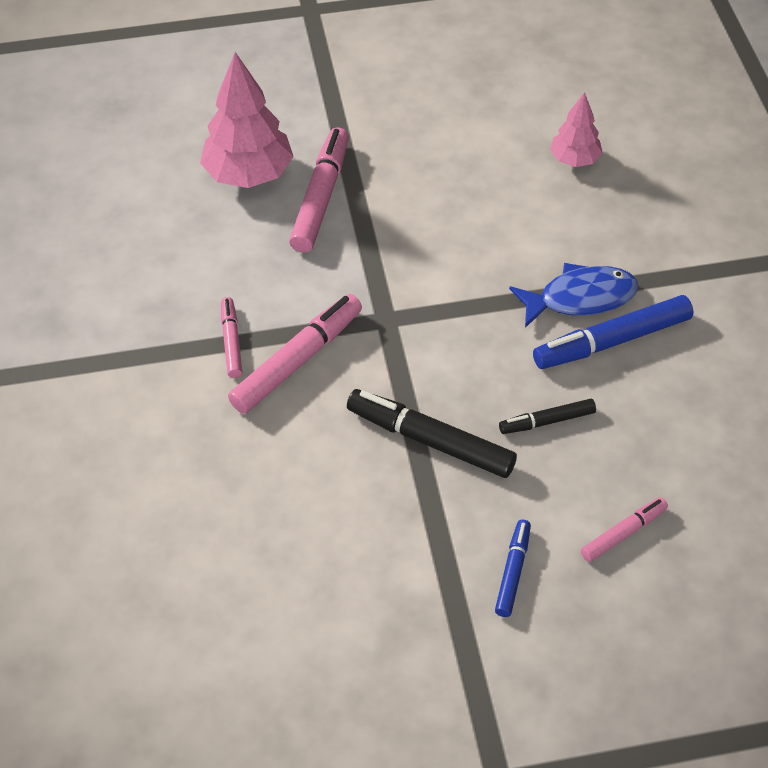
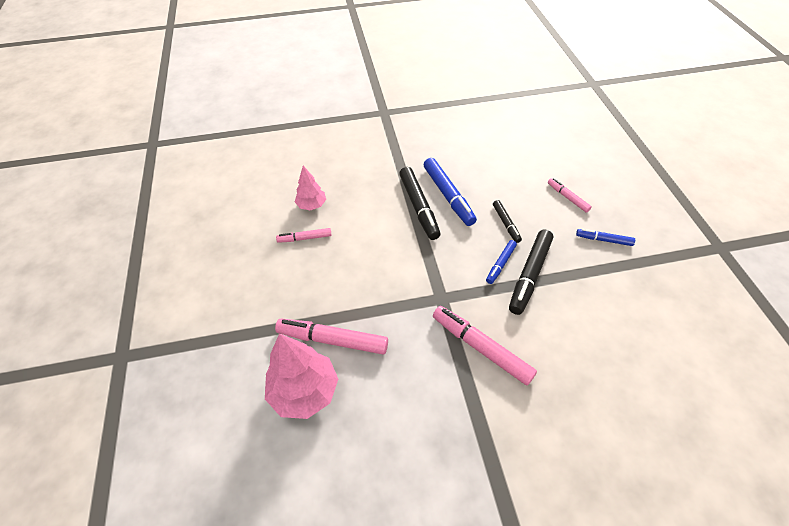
camera: 90 degrees left, 0 degrees up
pink marker [221,297,242,378] -> pink marker moved to [276,228,332,243]
blue fish [509,263,638,328] -> black marker [399,167,441,240]
none -> blue marker [486,240,517,284]

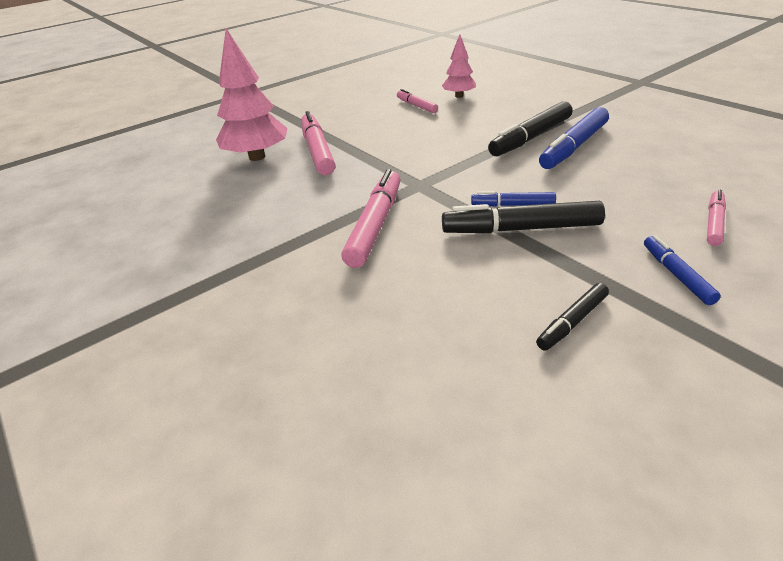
camera: 65 degrees right, 15 degrees down
black marker [493,200,522,243] -> black marker moved to [536,283,609,351]

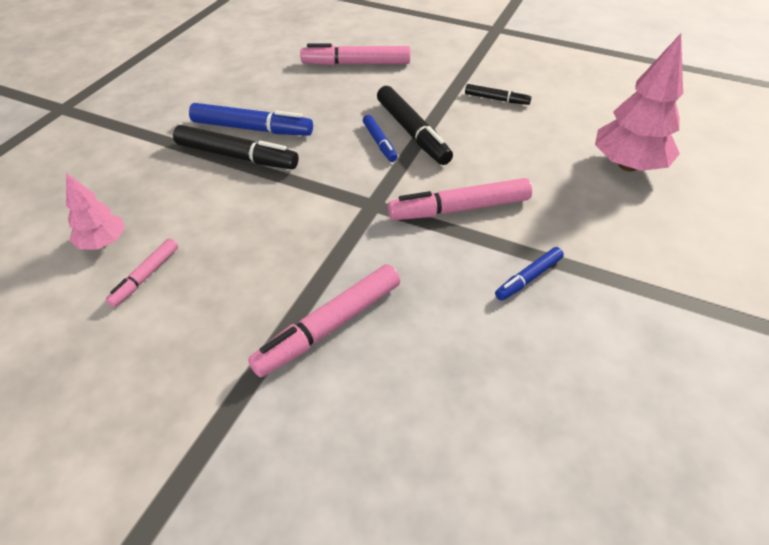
camera: 120 degrees left, 10 degrees up
pink tree [216,29,288,161] -> pink tree moved to [595,34,683,171]
blue marker [644,236,721,305] -> blue marker moved to [495,247,564,301]
pink marker [707,190,726,246] -> pink marker [300,43,410,65], size x1.79

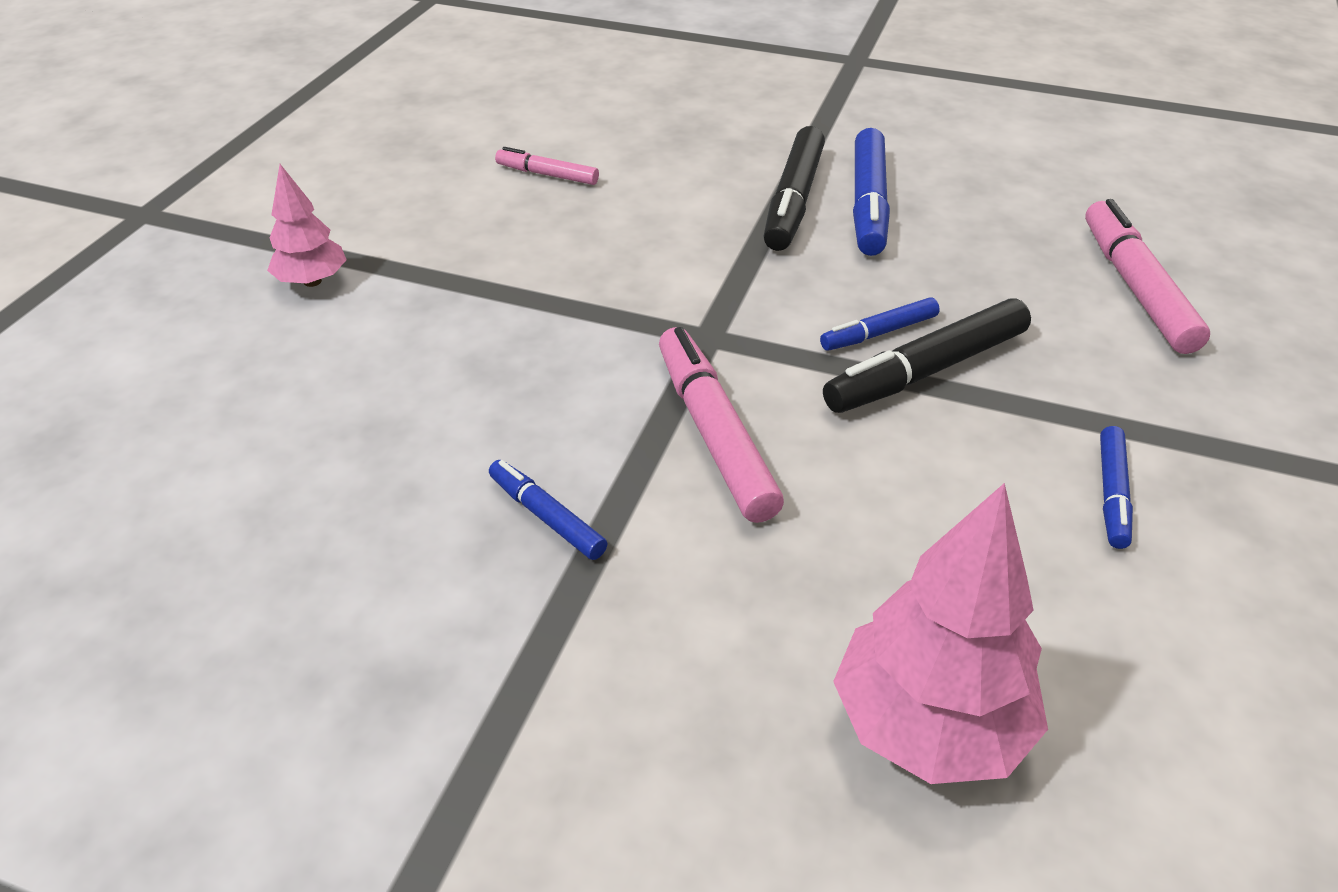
camera: 85 degrees right, 5 degrees down
pink tree [66,172,125,250] -> pink tree moved to [267,164,347,287]
pink marker [248,264,400,378] -> none
black marker [465,84,532,105] -> blue marker [1100,426,1133,549]

